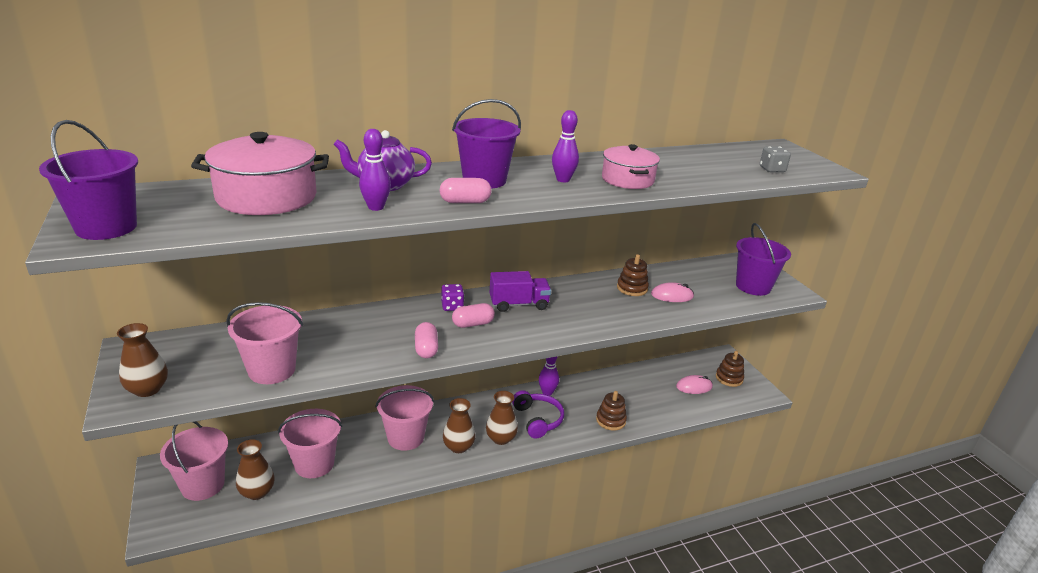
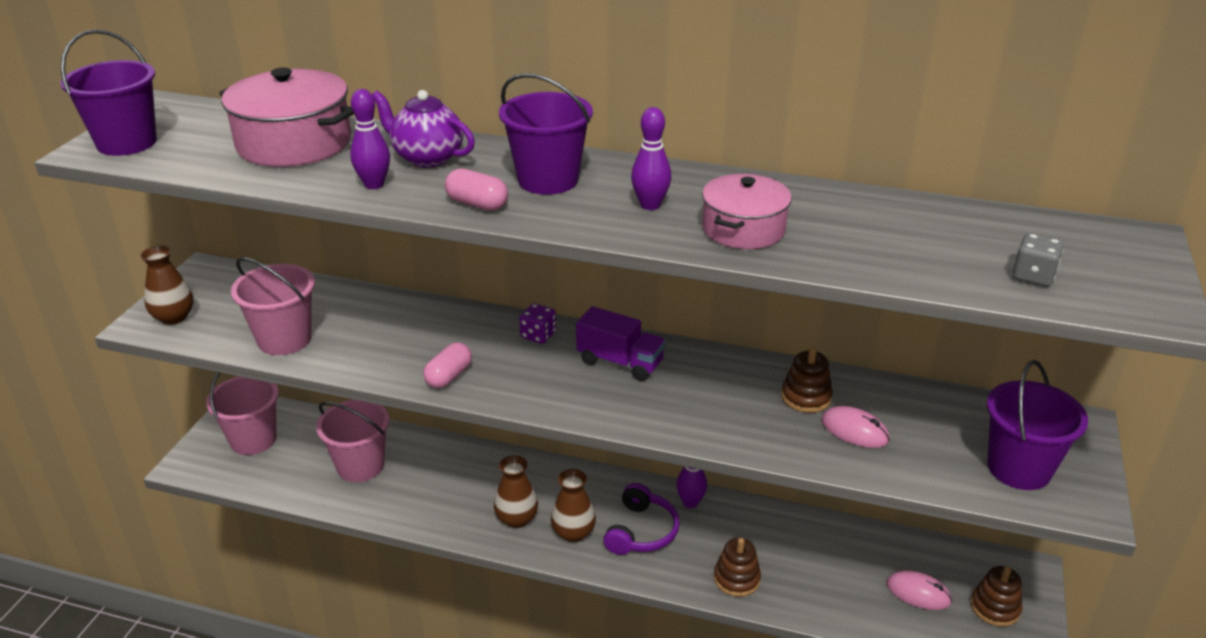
camera: 40 degrees right, 5 degrees up
brown vase [236,439,275,500] -> none
pink bucket [376,385,434,451] -> none
pink capsule [452,303,495,328] -> none

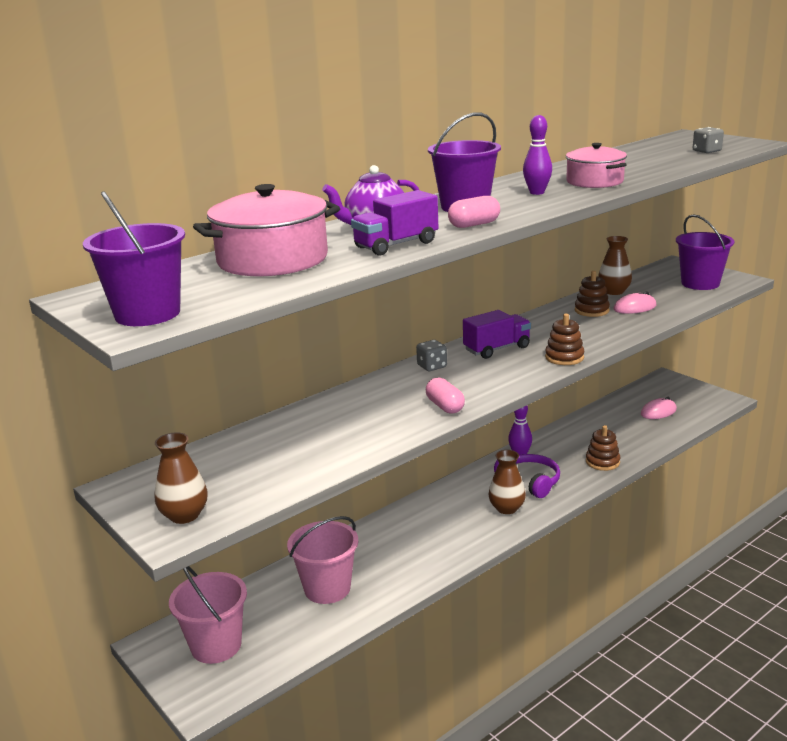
camera: 55 degrees left, 10 degrees down
pink bucket [231,257,315,355] -> none
purple bowling pin [350,89,390,189] -> purple truck [351,190,438,256]
brown vase [494,455,538,528] -> brown vase moved to [598,236,632,295]
purple dice [519,303,556,344] -> grey dice [416,340,447,371]
brown stacking toy [971,566,1022,627] -> brown stacking toy moved to [545,314,584,365]

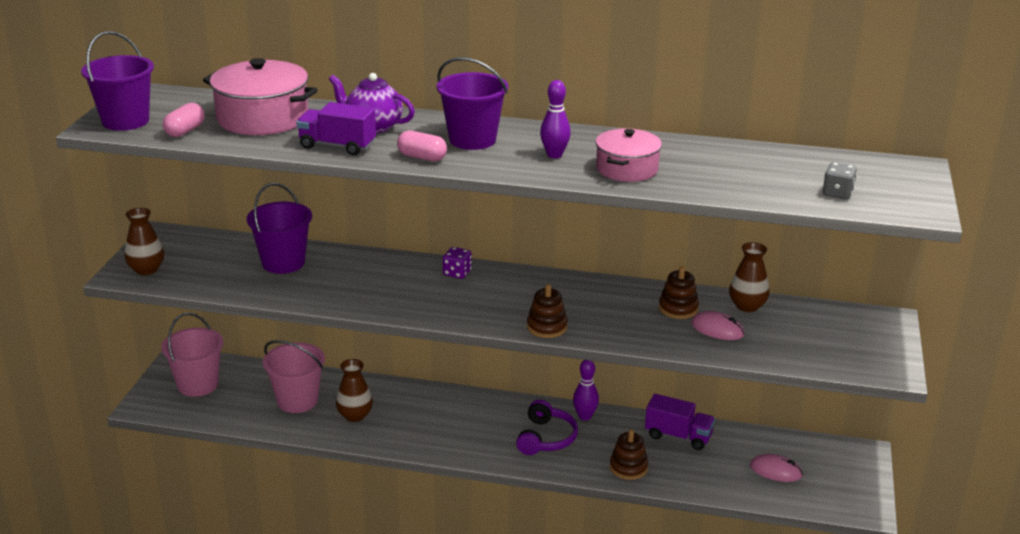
camera: 50 degrees right, 5 degrees up
grey dice [416,340,447,371] -> purple dice [443,247,472,279]
pink capsule [426,377,465,414] -> pink capsule moved to [163,103,205,137]
purple truck [463,310,531,359] -> purple truck moved to [645,394,715,450]
brown vase [488,450,526,514] -> brown vase moved to [336,359,373,422]
purple bucket [676,214,734,290] -> purple bucket moved to [247,183,312,274]

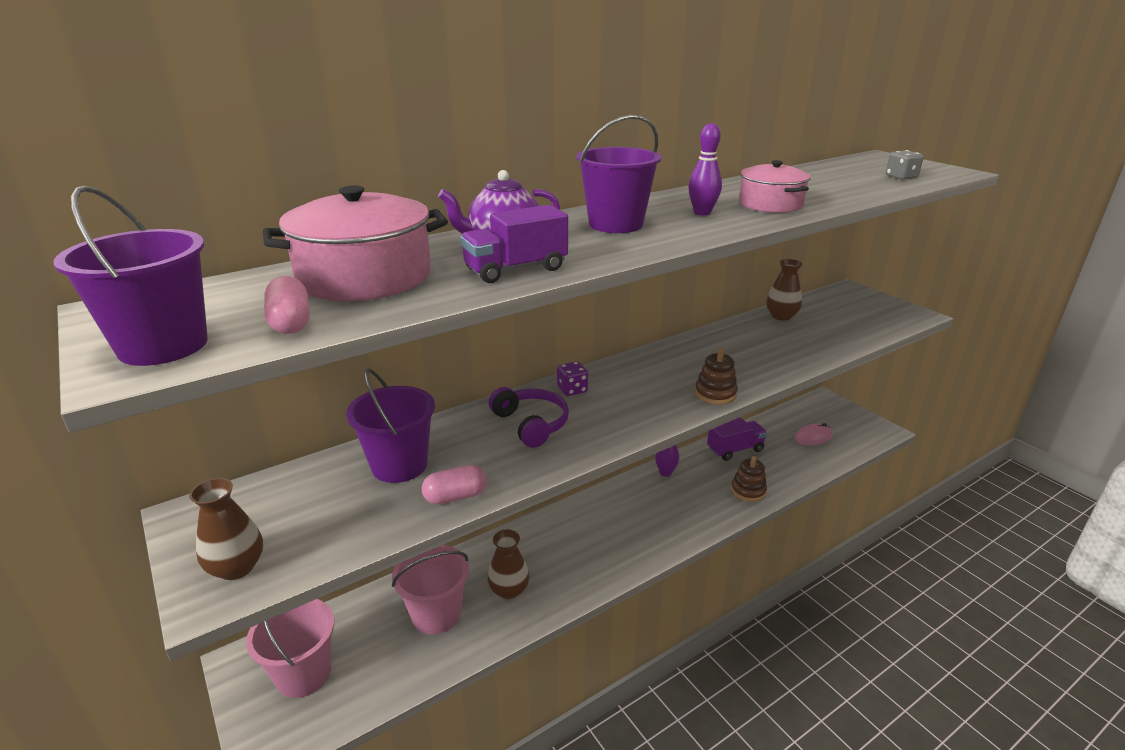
camera: 45 degrees left, 0 degrees up
pink capsule [397,130,447,161] -> pink capsule moved to [422,465,487,505]
purple headphones [516,400,578,455] -> purple headphones moved to [489,387,569,448]
brown stacking toy [659,266,699,319] -> none
pink mouse [691,311,745,340] -> none

